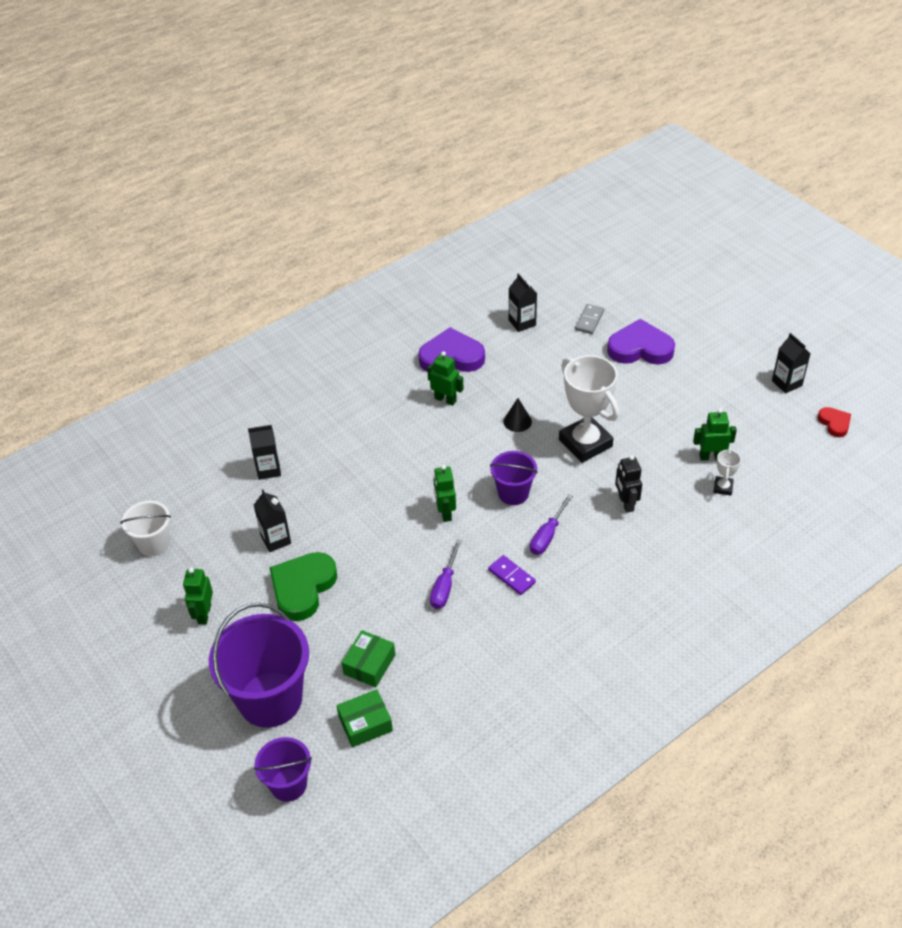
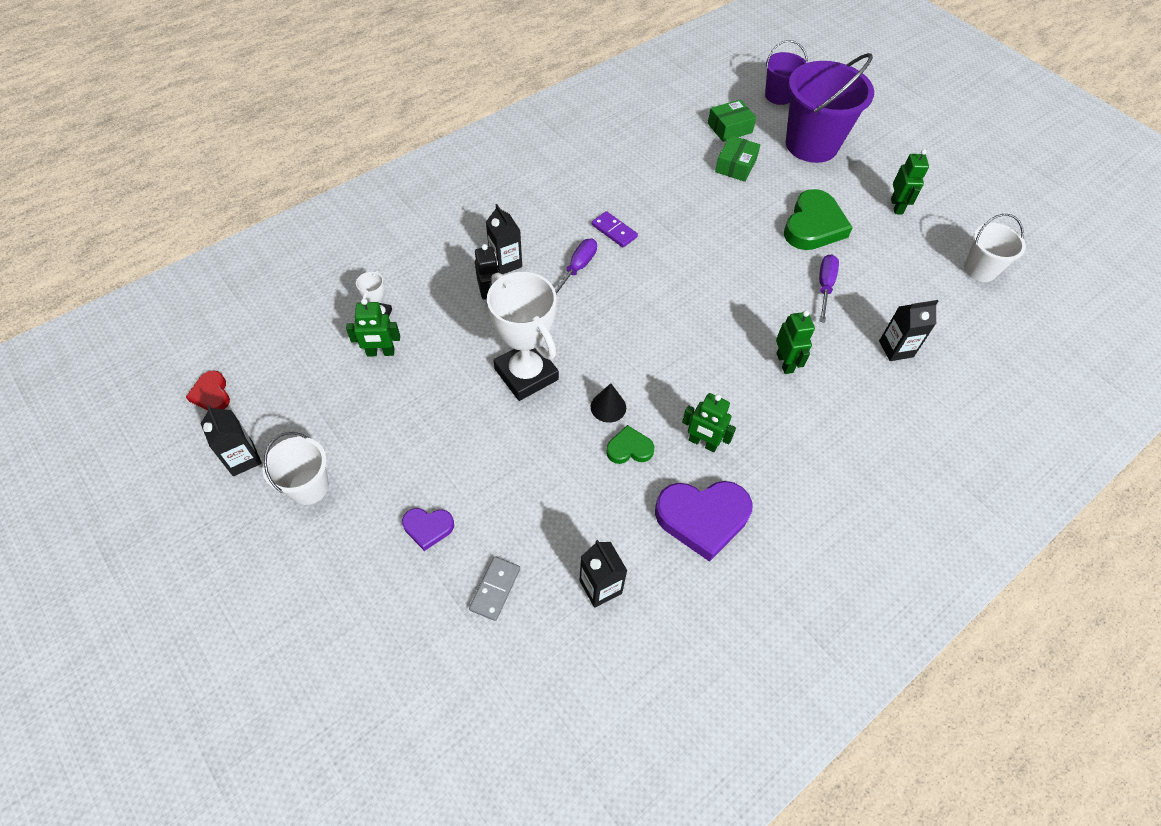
camera: 175 degrees right, 10 degrees up
black carton [254,489,291,552] -> black carton moved to [486,204,522,274]
purple screwdriver [430,539,462,609] -> purple screwdriver moved to [819,254,839,323]
green robot [433,465,456,522] -> green robot moved to [776,310,815,374]
purple bucket [490,451,538,505] -> none
purple heart [607,319,675,365] -> purple heart [402,508,454,551], size x0.52
none -> white bucket [262,432,329,505]
none -> green heart [606,425,654,464]

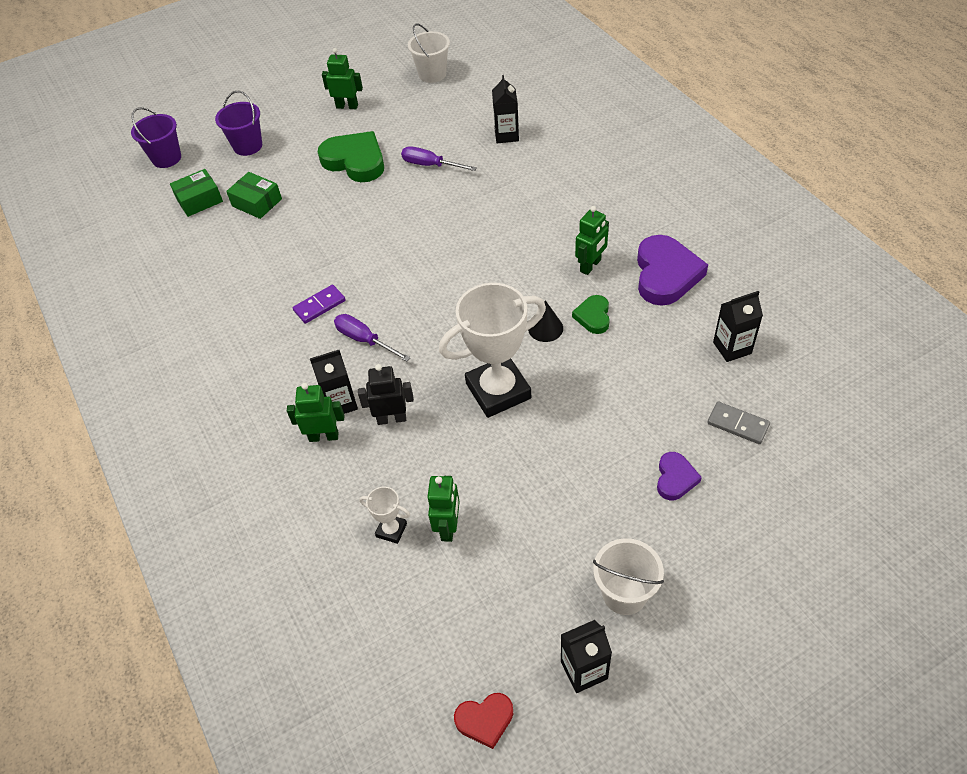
camera: 75 degrees left, 5 degrees down
green box [708,99,757,142] -> green box turned 75 degrees clockwise [170,169,223,217]
green robot [776,310,815,374] -> green robot moved to [287,383,344,442]
purple bucket [786,53,874,163] -> purple bucket [215,91,262,156], size x0.55

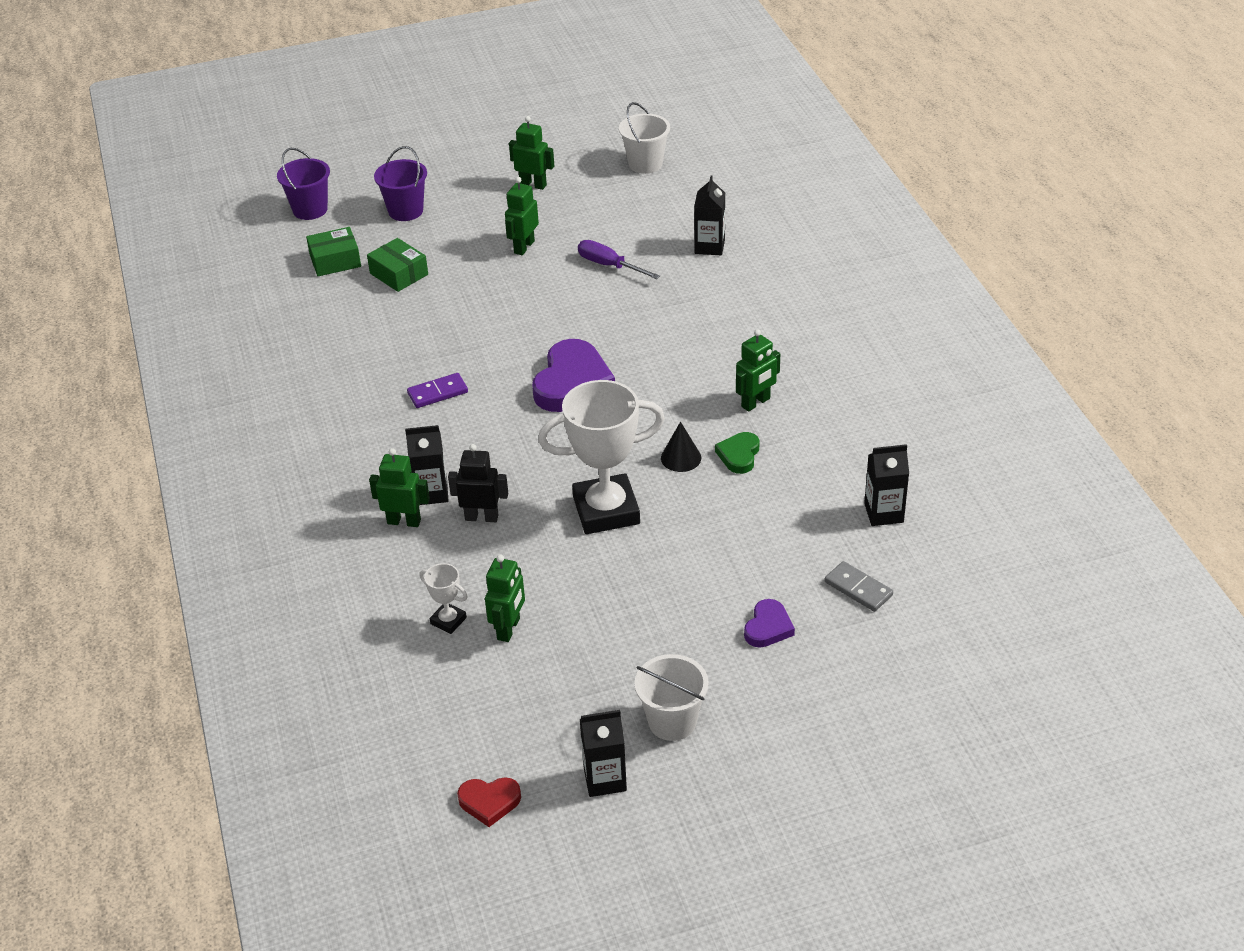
camera: 10 degrees right, 10 degrees down
green heart [318,131,384,182] -> green robot [505,177,539,255]
purple screwdriver [334,314,411,362] -> none
purple heart [637,235,708,306] -> purple heart moved to [532,339,615,412]

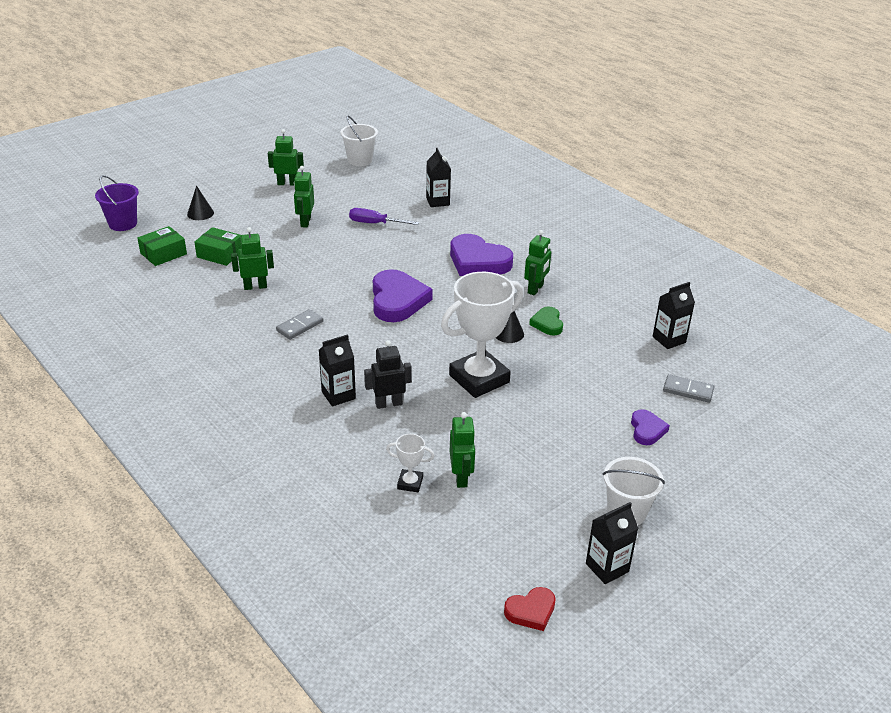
camera: 25 degrees left, 5 degrees down
green robot [369,448,430,527] -> green robot moved to [231,227,274,290]
purple bucket [374,146,427,221] -> black cone [187,186,214,220]
purple domino [407,373,468,408] -> grey domino [276,309,324,340]
none -> purple heart [450,234,513,276]

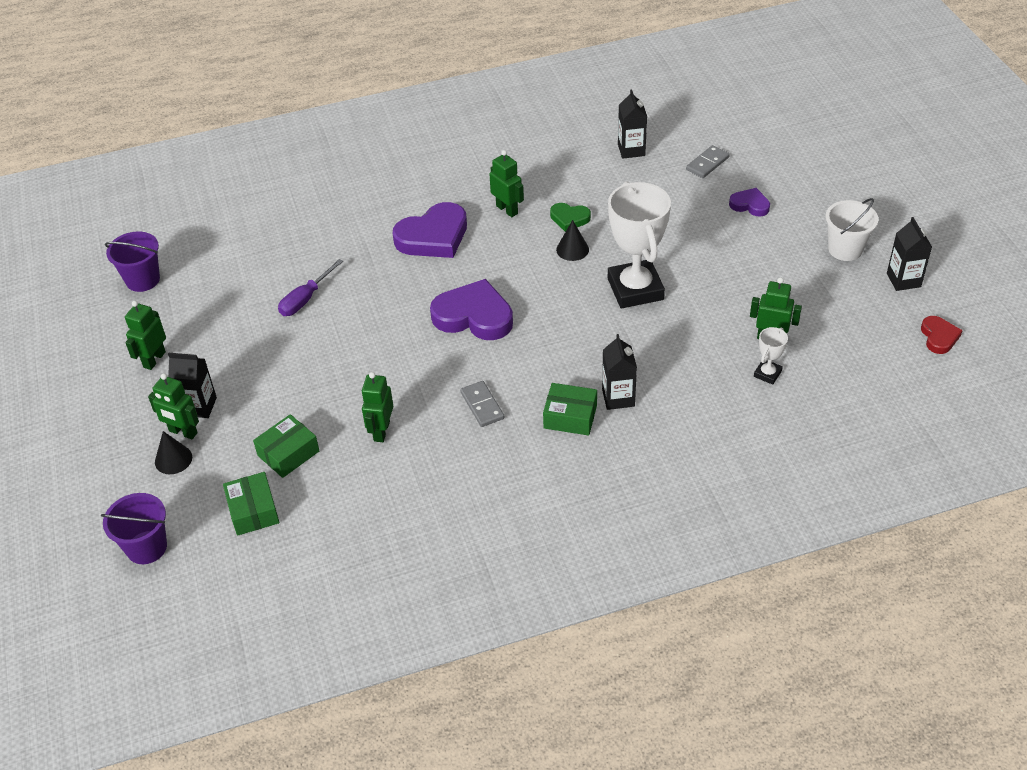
camera: 65 degrees left, 10 degrees up
green robot [294,166,314,228] -> green robot moved to [148,373,199,440]
white bucket [340,115,378,166] -> purple bucket [105,231,160,292]
black robot [364,340,412,409] -> none
black carton [426,148,451,207] -> black carton moved to [168,353,217,418]
none -> green box [543,383,597,436]

